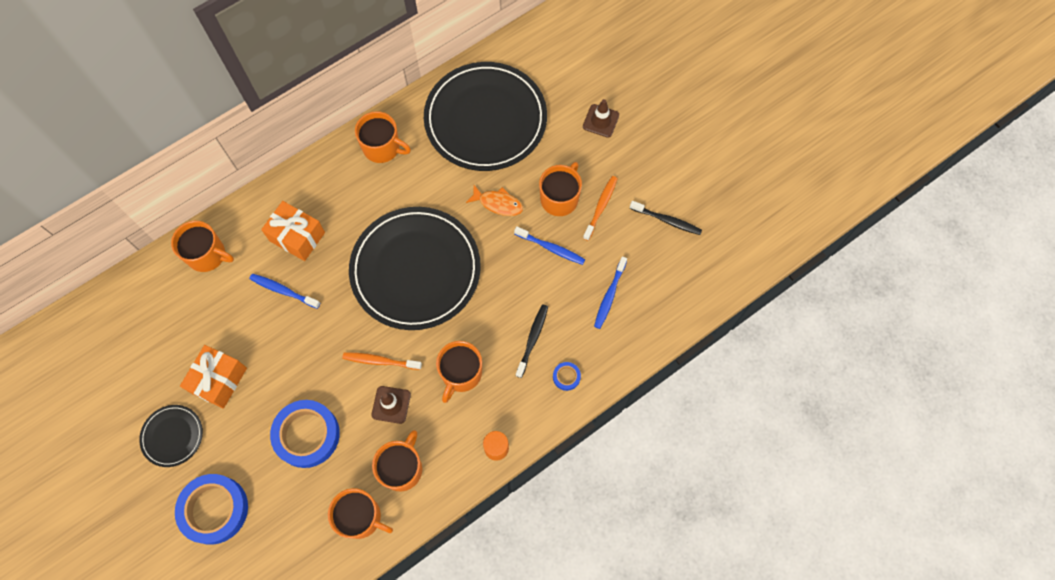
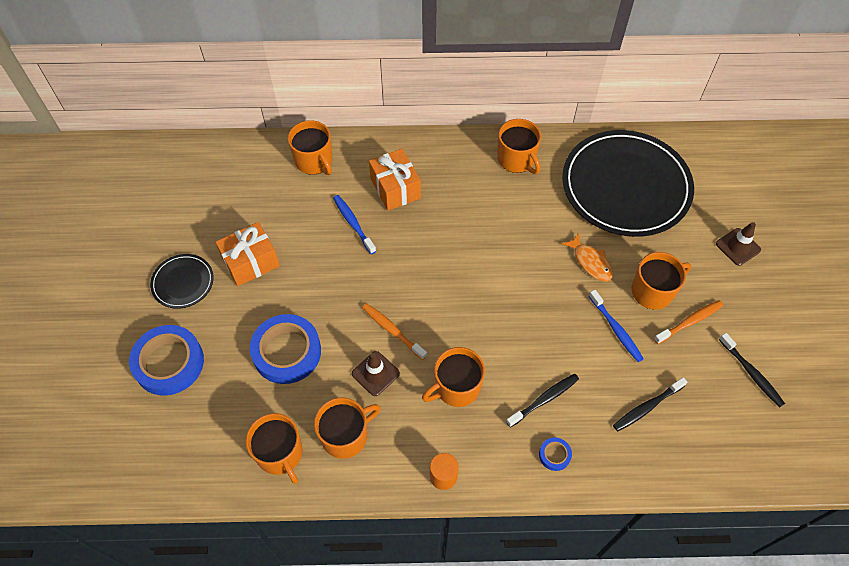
camera: 35 degrees right, 10 degrees down
black plate [349,207,481,330] -> none
blue toothbrush [594,256,627,329] -> black toothbrush [613,377,687,431]

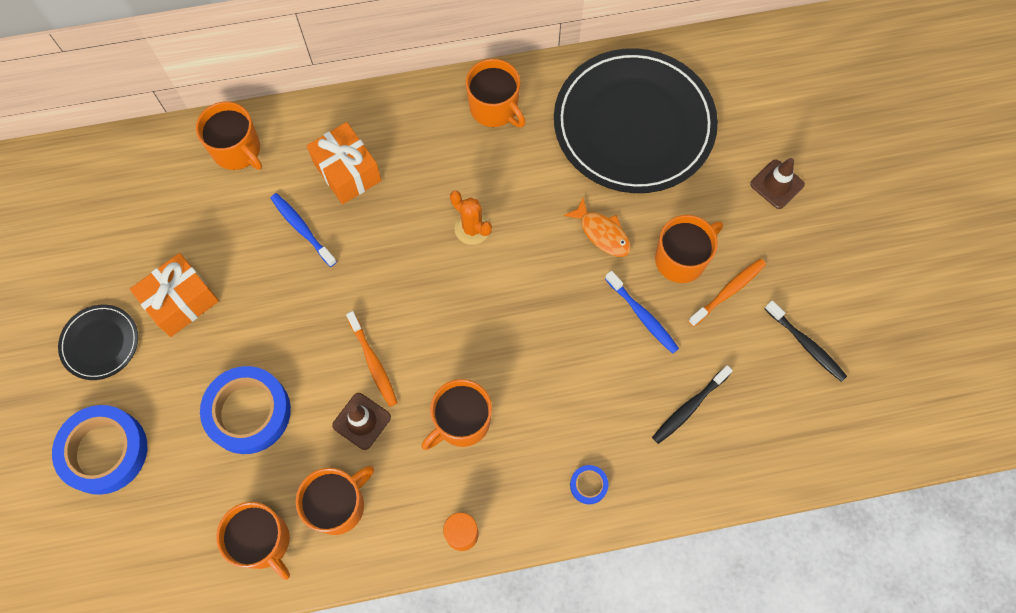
camera: 10 degrees left, 10 degrees up
orange toothbrush [362,303,427,360] -> orange toothbrush turned 150 degrees counterclockwise [346,311,398,407]
black toothbrush [506,374,579,428] -> none
none -> orange cactus [450,191,492,245]

